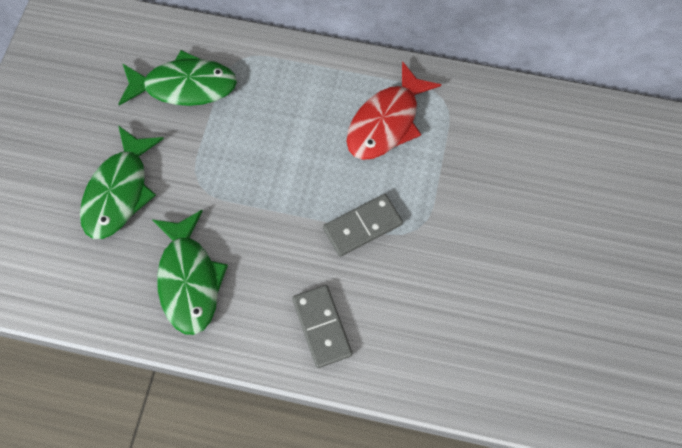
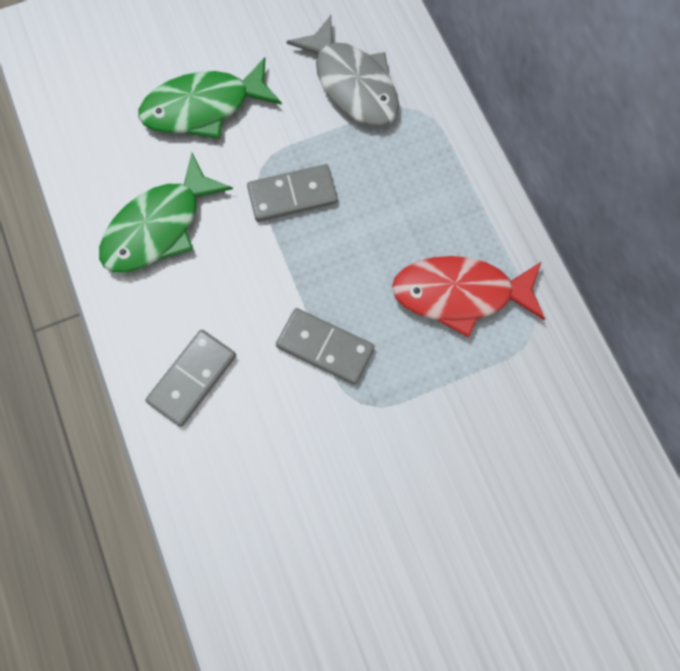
camera: 55 degrees right, 5 degrees up
green fish [118,50,237,106] -> grey fish [287,15,399,127]
none -> grey domino [247,164,338,222]

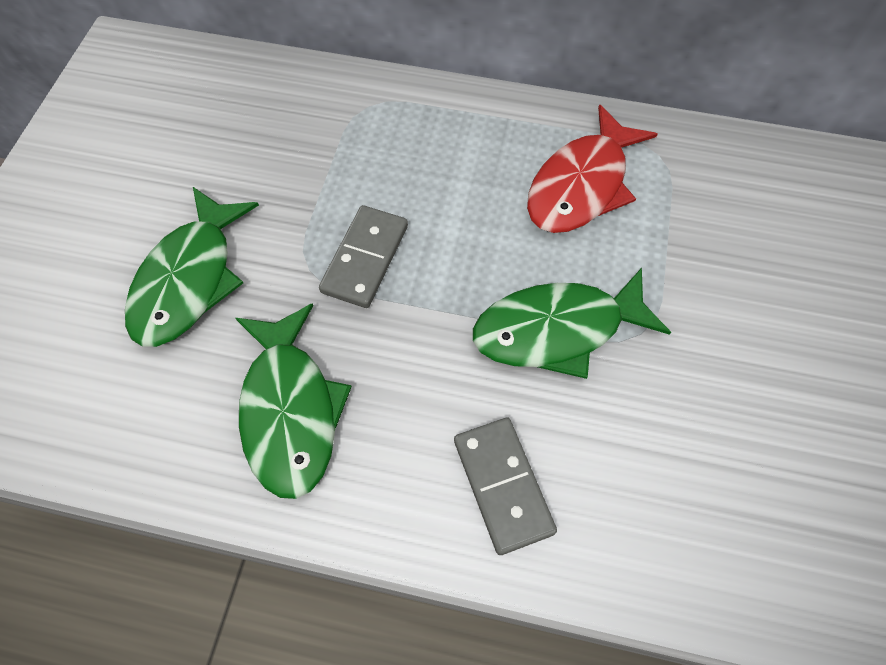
camera: 55 degrees left, 10 degrees down
grey domino [276,308,374,385] -> green fish [473,268,671,379]
grey fish [287,15,399,127] -> none

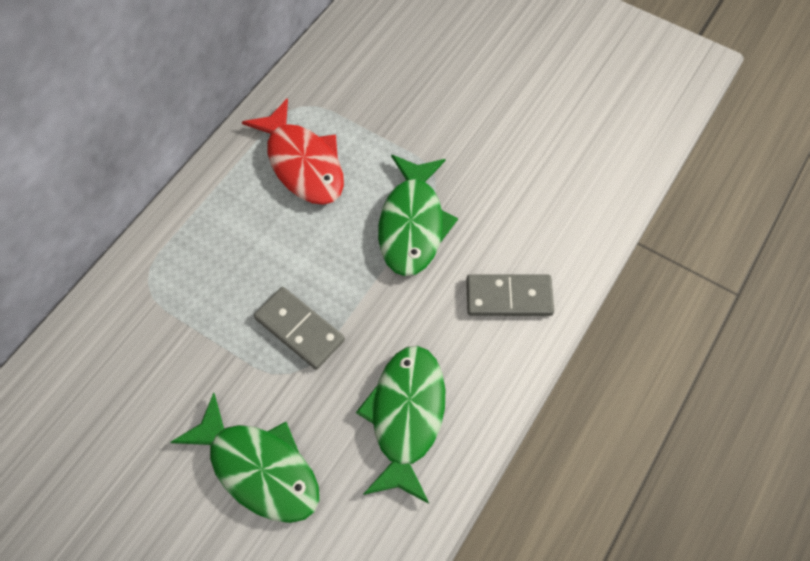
camera: 70 degrees left, 0 degrees up
green fish [235,303,352,499] -> green fish turned 90 degrees counterclockwise [356,346,445,504]

